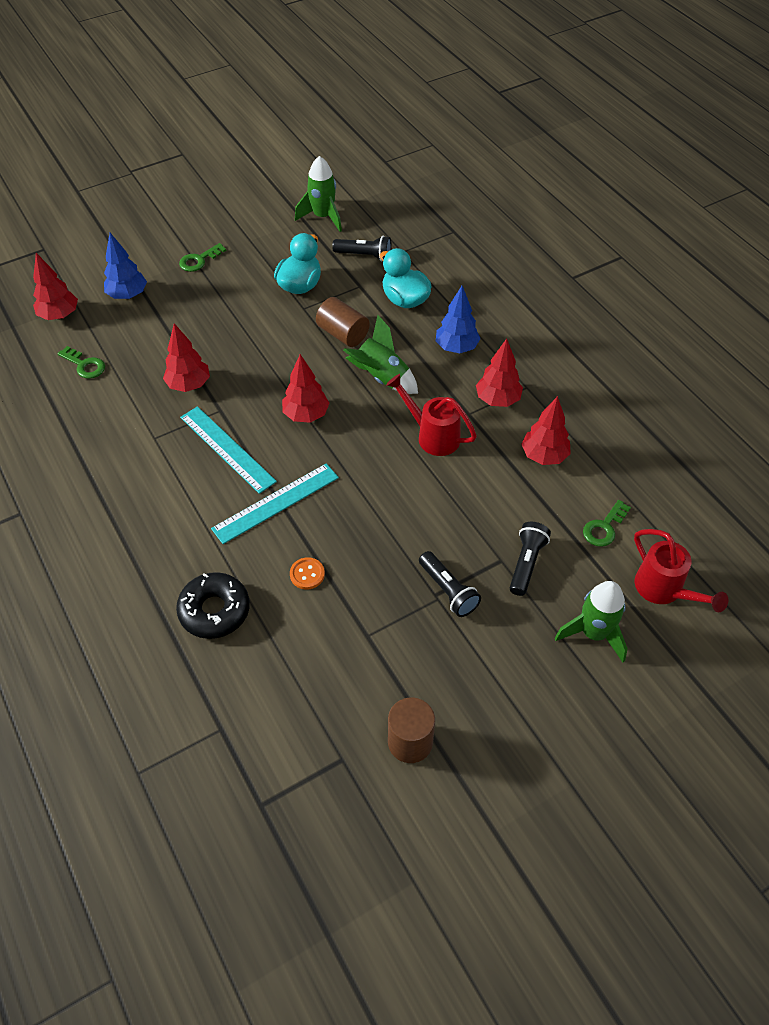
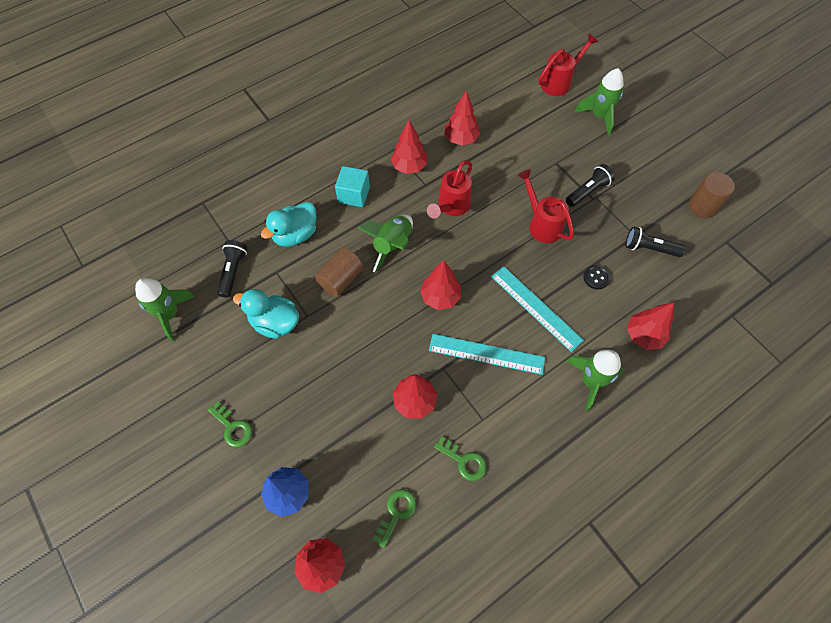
camera: 95 degrees left, 10 degrees up
black donut [176,572,250,639] -> red tree [627,302,674,350]
turquoise ruler [180,406,277,494] -> turquoise ruler turned 60 degrees clockwise [429,334,545,375]
orange button [290,557,325,590] -> black button [583,265,611,290]
blue tree [436,286,481,353] -> turquoise cube [335,166,370,207]
black flashlight [510,522,551,596] -> black flashlight moved to [625,227,686,257]
green key [583,500,631,547] -> green key moved to [434,437,487,481]
none -> red watering can [517,169,574,243]
none -> green rocket [566,350,624,411]

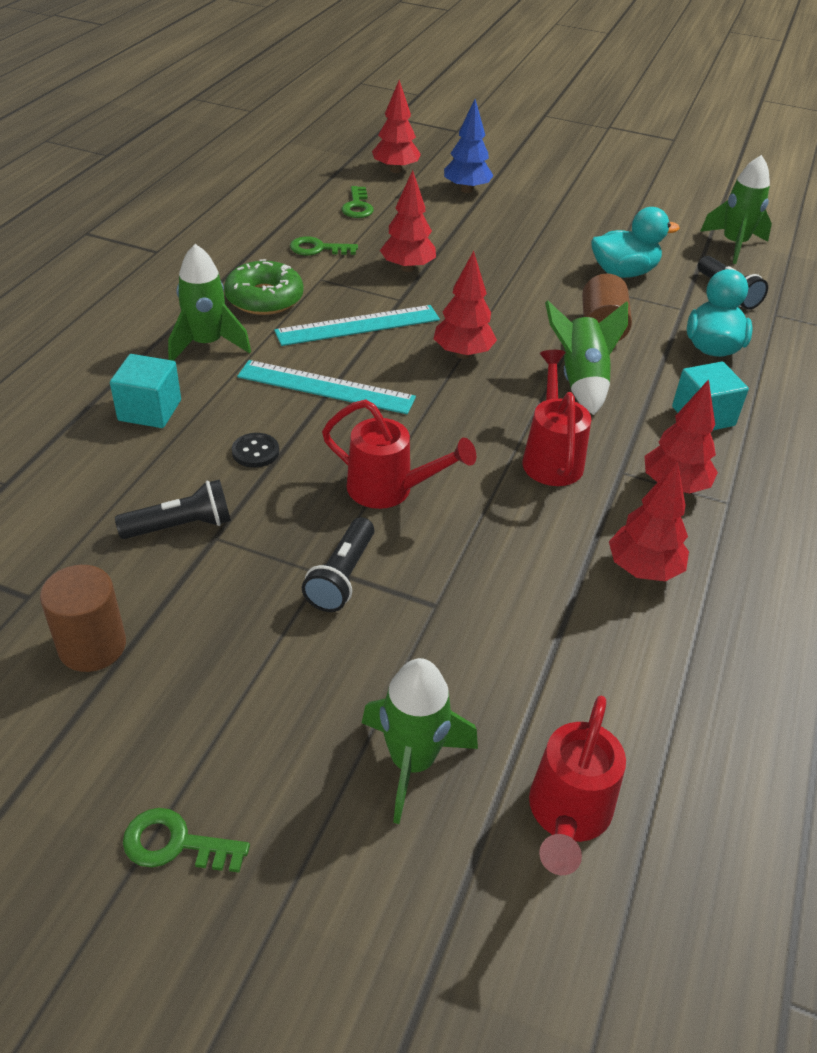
camera: 145 degrees right, 20 degrees down
green key [208,401,252,447] -> green key moved to [123,808,250,872]
red tree [627,302,674,350] -> turquoise cube [110,354,181,428]
none -> green donut [224,259,304,315]

